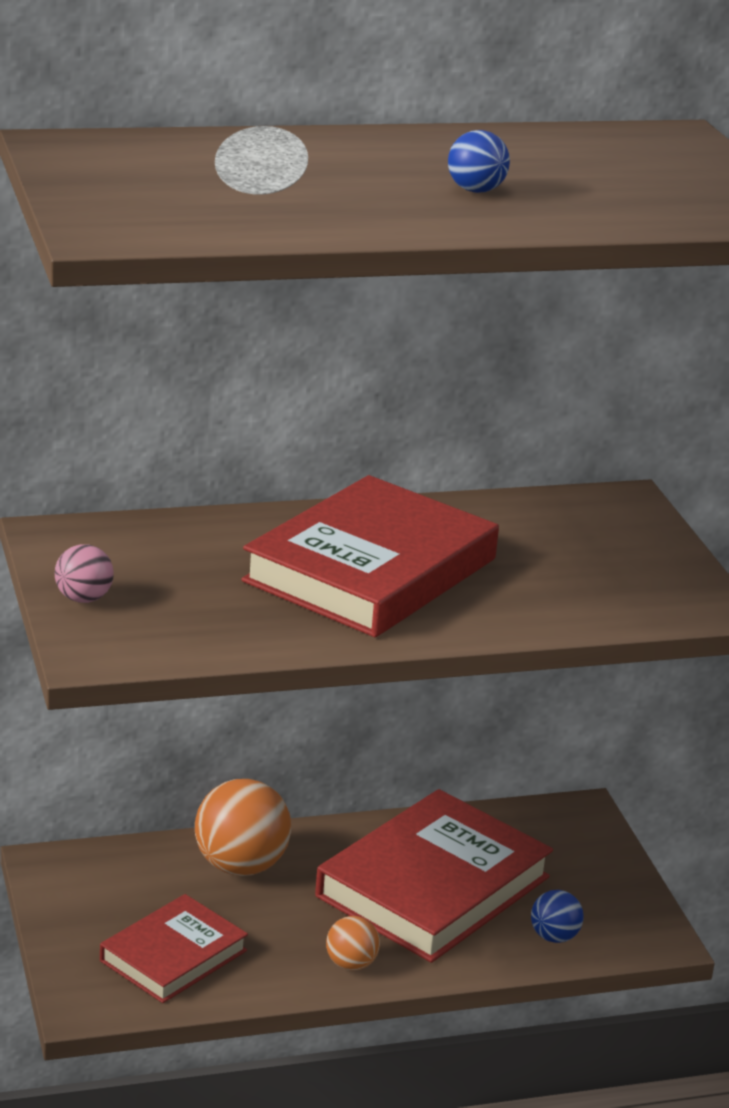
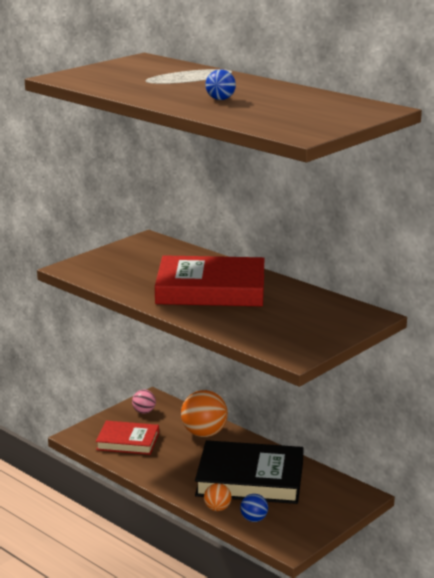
camera: 60 degrees right, 5 degrees down
pink ball [55,544,114,603] -> pink ball moved to [132,390,156,414]
red book [315,789,553,963] -> black book [195,440,304,504]
orange ball [326,916,380,971] -> orange ball moved to [204,483,231,511]

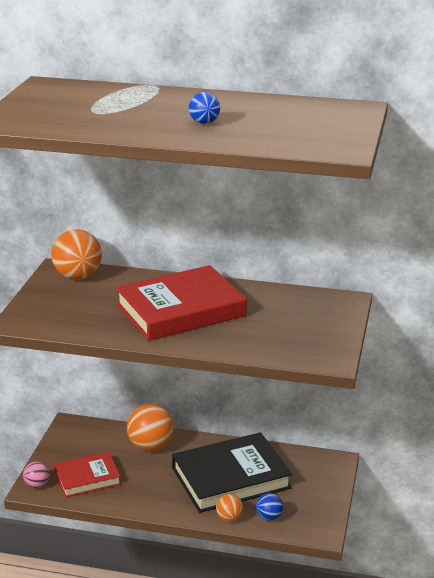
camera: 30 degrees left, 5 degrees up
pink ball [132,390,156,414] -> pink ball moved to [23,461,50,488]
none -> orange ball [51,229,102,280]

